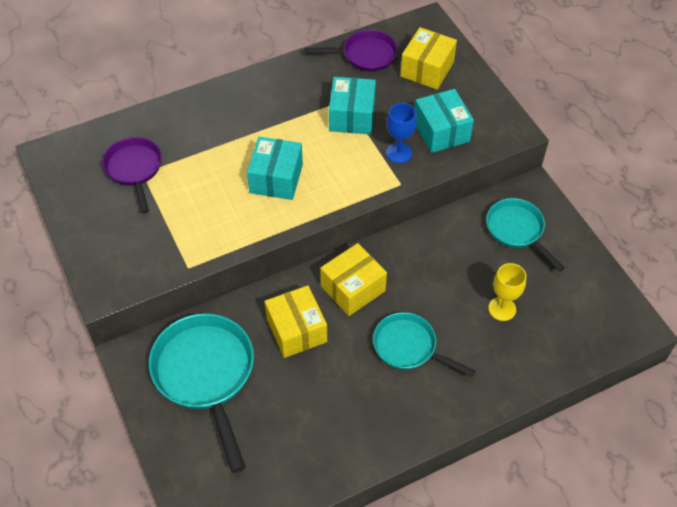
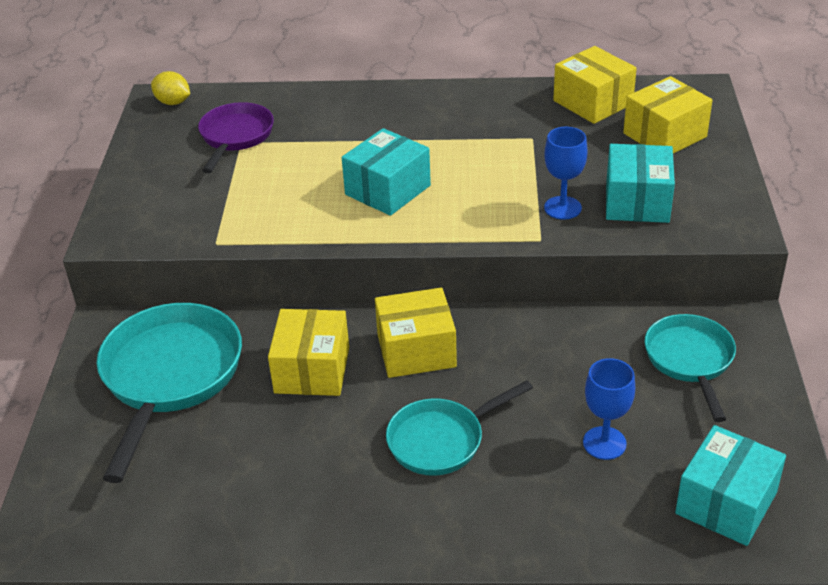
camera: 30 degrees right, 15 degrees down
purple pan [305,30,398,71] -> yellow box [553,46,637,124]
turquoise box [329,77,376,134] -> turquoise box moved to [675,425,786,546]
turquoise pan [373,312,475,377] -> turquoise pan turned 90 degrees counterclockwise [386,380,533,476]
yellow goblet [488,263,526,321] -> blue goblet [583,358,635,460]
none -> yellow lemon [151,71,190,105]

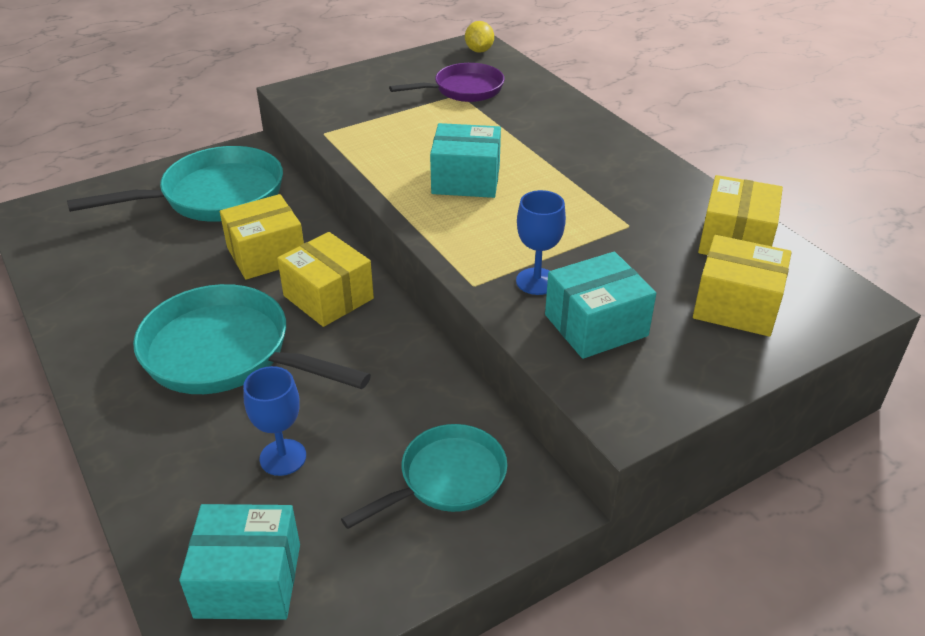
camera: 55 degrees right, 0 degrees up
turquoise pan [386,380,533,476] -> turquoise pan [133,284,371,394], size x1.62

